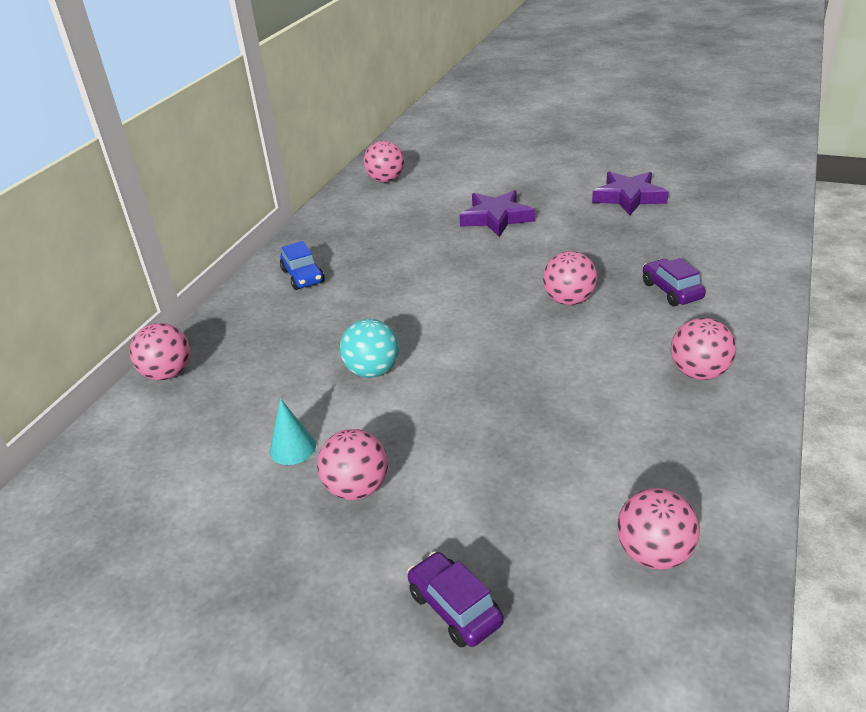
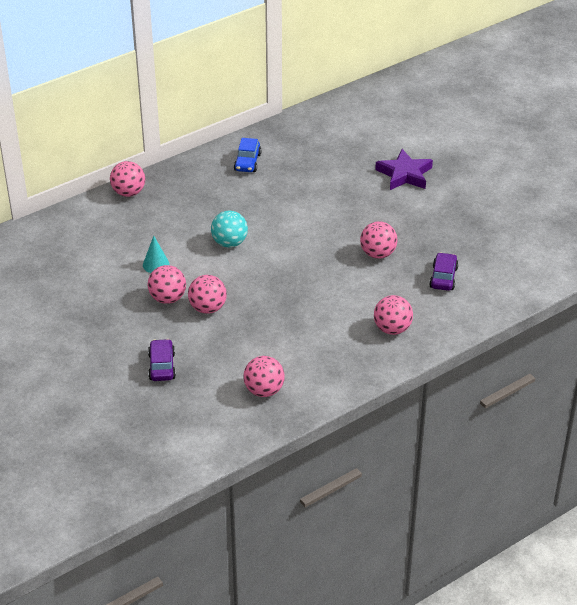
camera: 30 degrees right, 5 degrees up
pink ball [364,141,404,183] -> pink ball moved to [188,275,227,314]
purple star [592,171,669,215] -> none

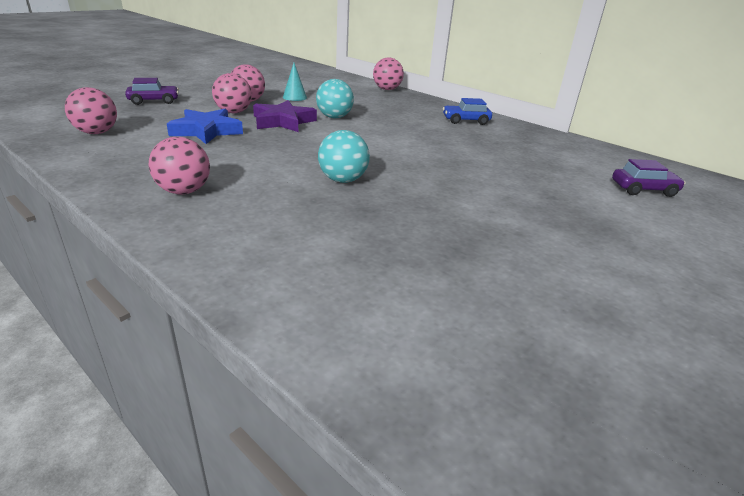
camera: 75 degrees right, 10 degrees down
pink ball [360,221,397,259] -> turquoise ball [318,130,370,183]
purple star [375,149,433,190] -> purple star moved to [253,100,317,132]
purple car [429,252,459,291] -> purple car moved to [612,159,686,197]
none -> blue star [167,109,243,144]

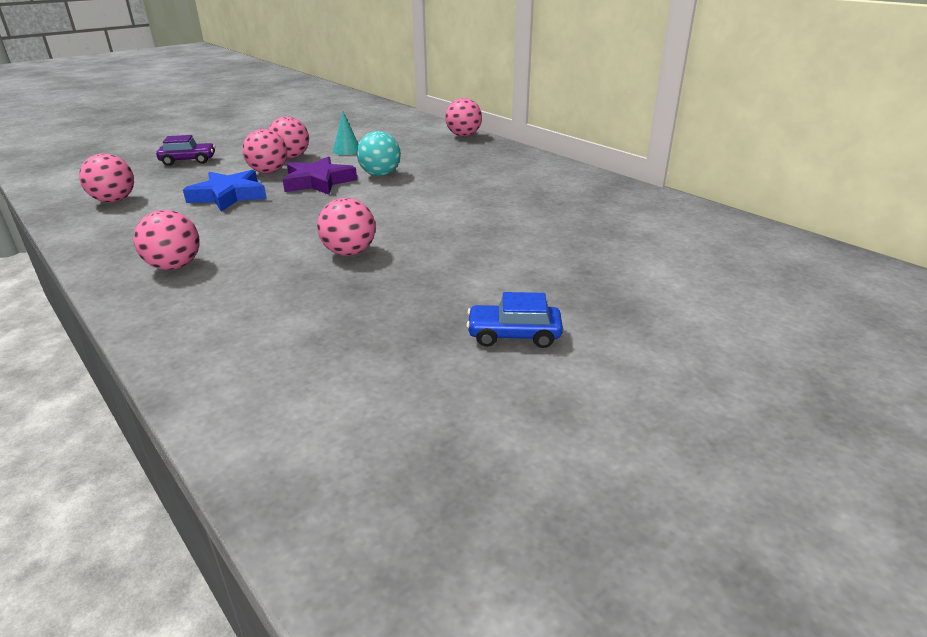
camera: 10 degrees right, 0 degrees up
turquoise ball [318,130,370,183] -> pink ball [317,198,375,256]
blue car [443,98,492,125] -> blue car moved to [466,292,563,348]
purple car [612,159,686,197] -> none

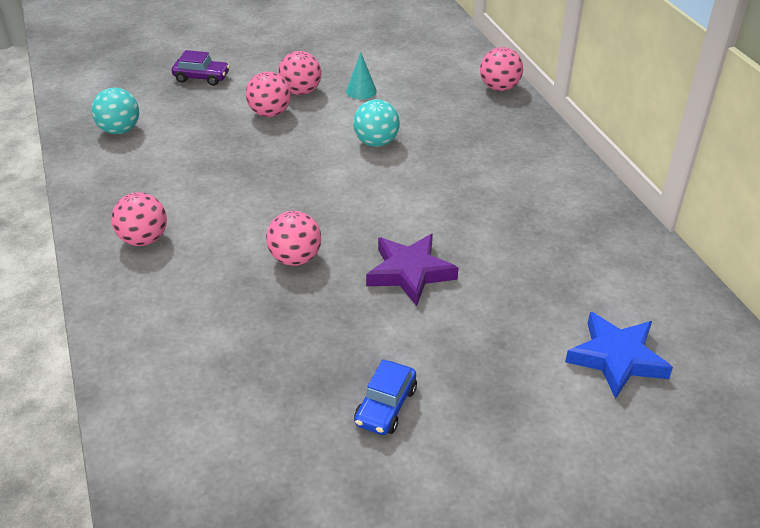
camera: 20 degrees right, 10 degrees up
pink ball [79,153,134,203] -> turquoise ball [91,88,139,134]
blue star [183,170,267,212] -> blue star moved to [565,312,673,399]
purple star [283,156,357,195] -> purple star moved to [366,234,458,306]
blue car [466,292,563,348] -> blue car turned 90 degrees counterclockwise [354,359,417,435]

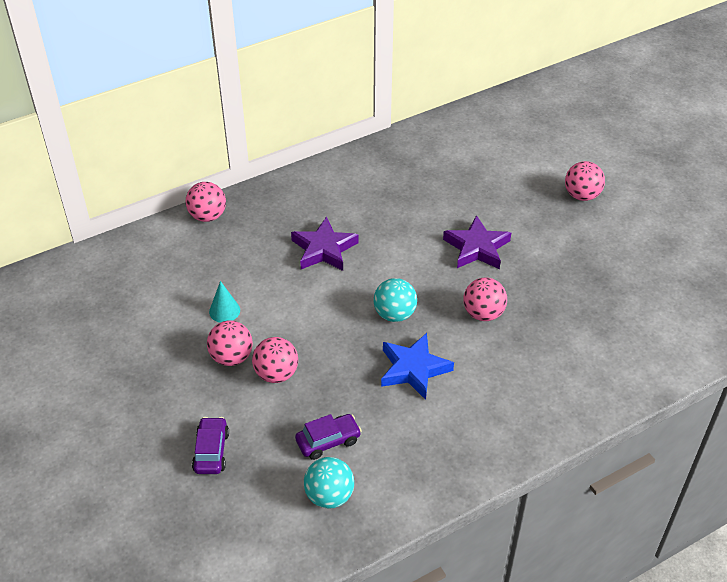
camera: 100 degrees left, 5 degrees up
pink ball [111,192,167,246] -> pink ball moved to [565,161,605,201]
turquoise ball [353,99,400,147] -> turquoise ball moved to [373,278,417,322]
blue car [354,359,417,435] -> none
blue star [565,312,673,399] -> blue star moved to [381,333,454,400]
none -> purple star [291,217,359,271]
none -> purple car [295,414,362,460]

